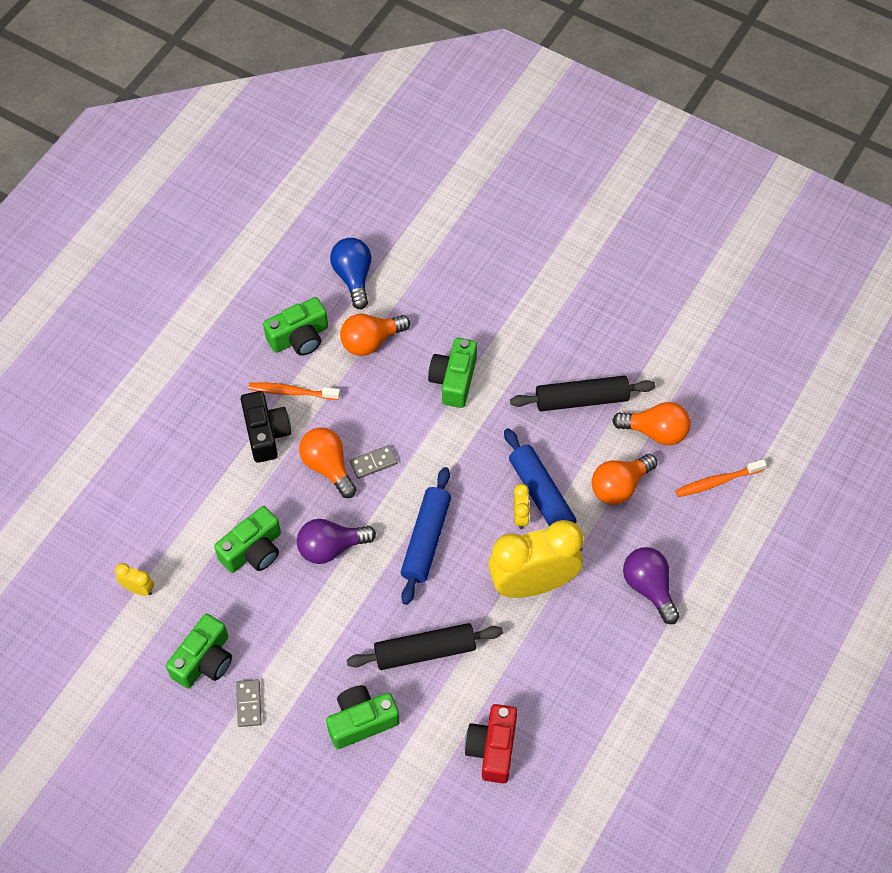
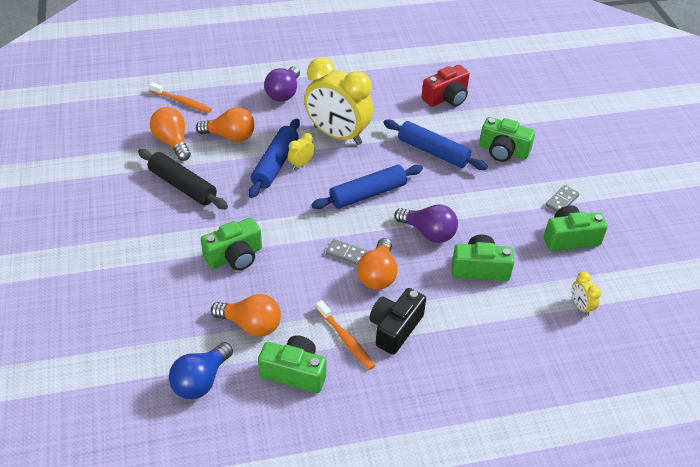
camera: 135 degrees left, 15 degrees down
black rolling pin [347,623,503,670] -> blue rolling pin [383,119,488,170]

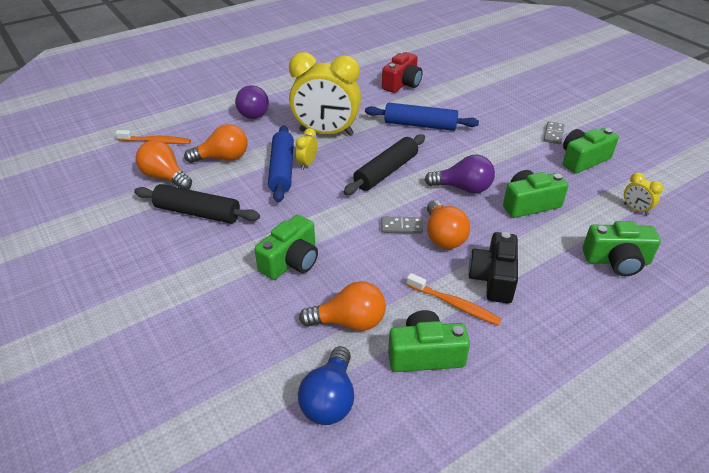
camera: 20 degrees left, 5 degrees down
blue rolling pin [311,165,423,209] -> black rolling pin [343,134,425,195]
green camera [479,117,535,162] -> green camera moved to [583,221,661,276]

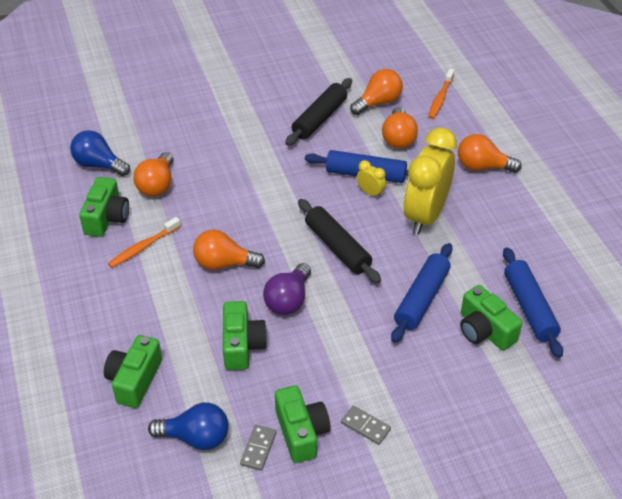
camera: 105 degrees right, 5 degrees up
purple light bulb [235,85,269,119] -> orange light bulb [458,134,522,173]
green camera [255,215,318,280] -> green camera moved to [460,285,522,351]
grey domino [381,217,423,234] -> grey domino moved to [240,425,276,471]
red camera [382,52,423,93] -> blue rolling pin [503,247,563,358]
black camera [468,232,518,303] -> none
yellow clock [624,172,663,216] -> blue light bulb [148,403,229,450]

